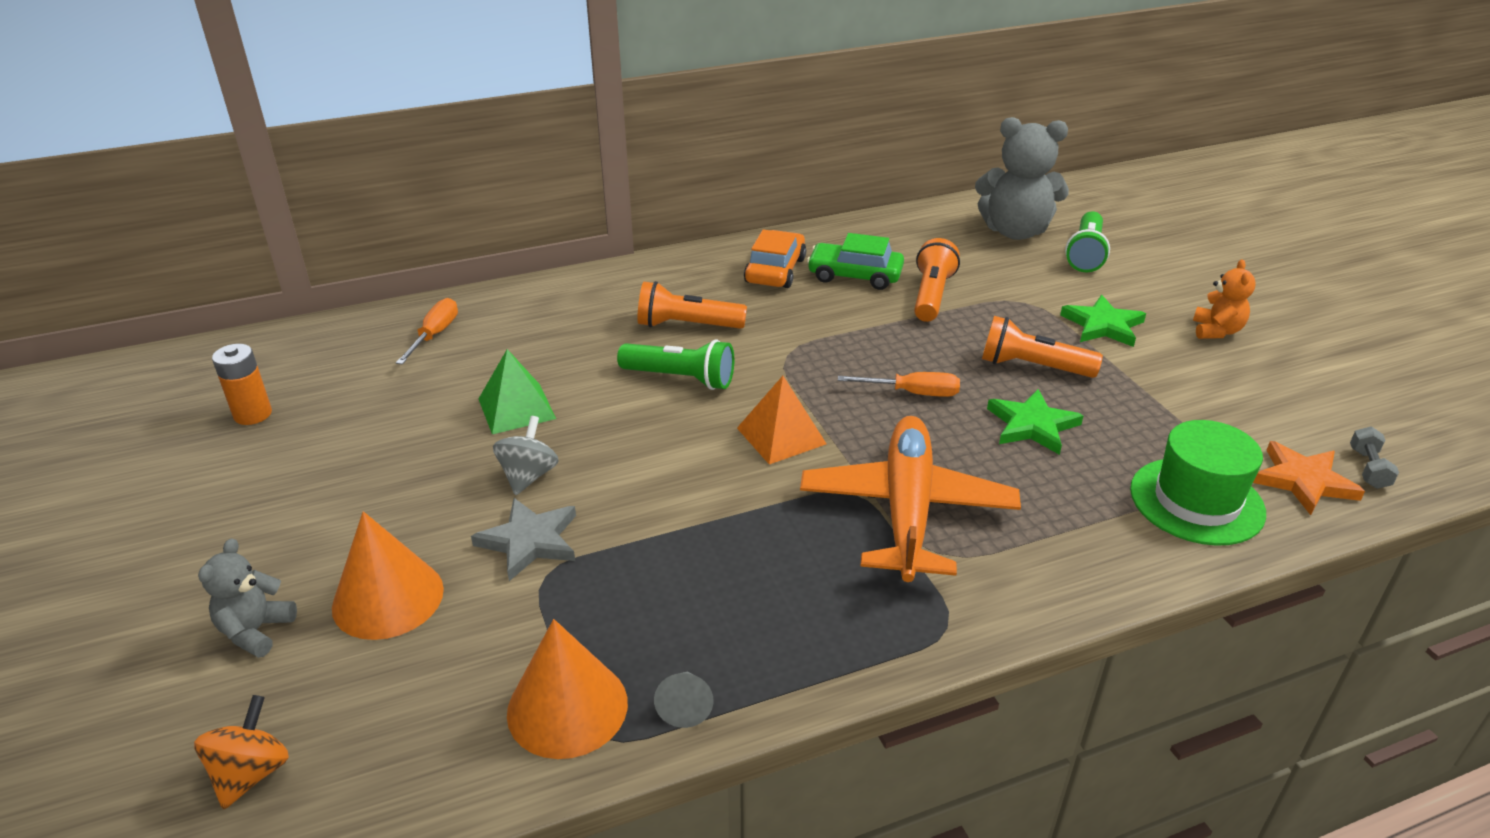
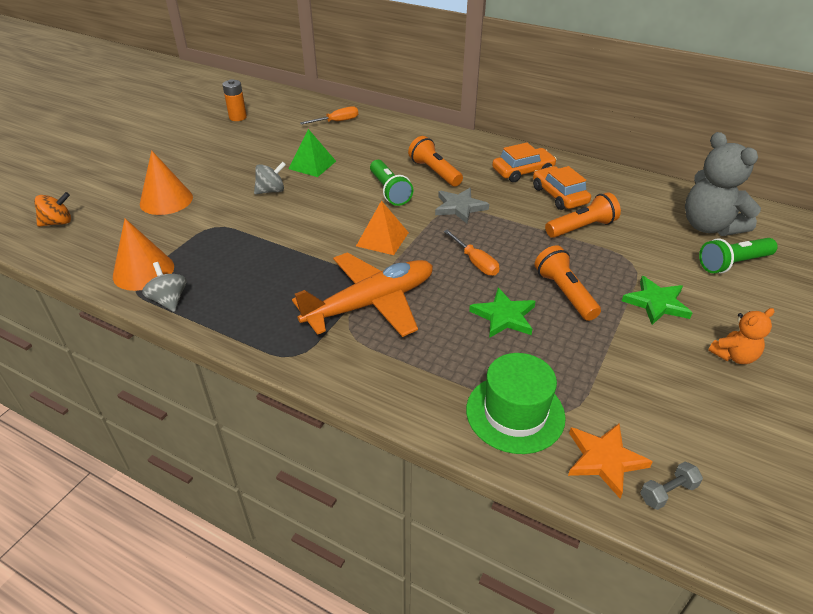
camera: 50 degrees right, 5 degrees up
grey teddy bear [198,538,297,658] -> none
grey star [471,498,576,581] -> grey star moved to [435,188,489,223]
grey cone [654,672,713,728] -> grey spinning top [142,262,186,312]
green car [807,233,904,290] -> orange car [533,166,591,210]

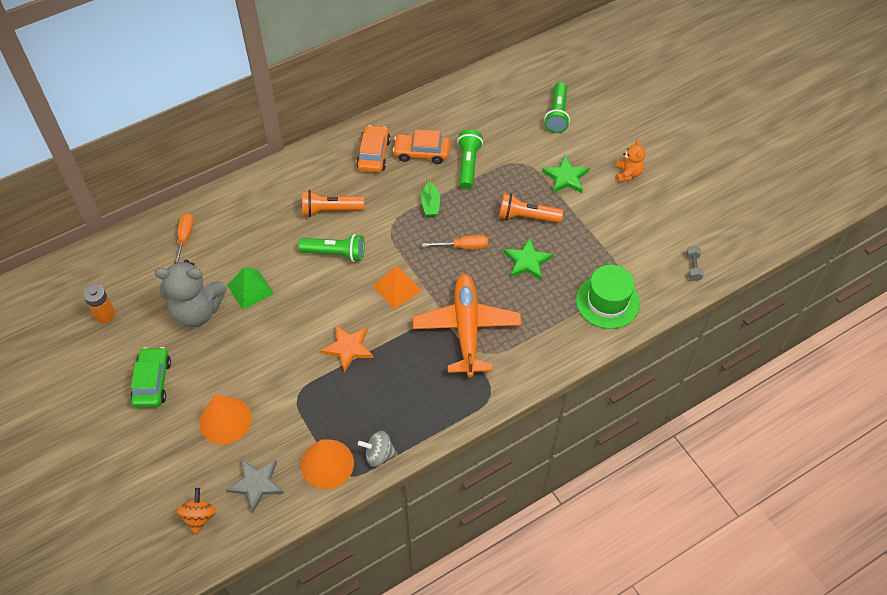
camera: 60 degrees left, 15 degrees up
grey spinning top [254,162,286,194] -> none
grey star [435,188,489,223] -> grey star moved to [226,459,284,512]
orange flashlight [545,192,621,238] -> green flashlight [457,129,483,189]
orange star [568,423,653,499] -> orange star moved to [321,325,373,372]
grey teddy bear [685,132,761,236] -> grey teddy bear moved to [155,260,227,327]
none -> green car [130,347,171,407]
none -> green boat [421,176,440,216]

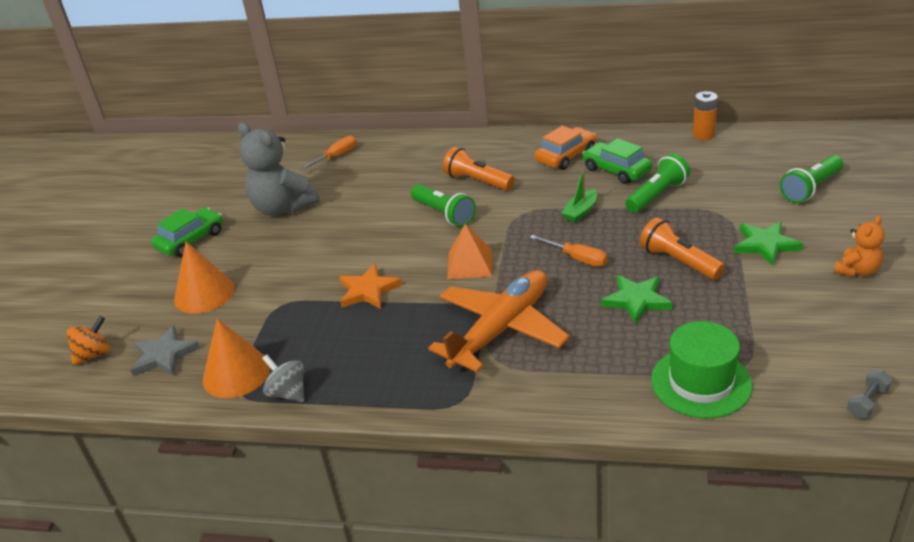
camera: 45 degrees right, 20 degrees down
orange battery [83,285,115,323] -> orange battery moved to [693,91,718,140]
green pyramid [227,267,274,310] -> none
orange car [393,129,450,164] -> green car [582,138,652,184]

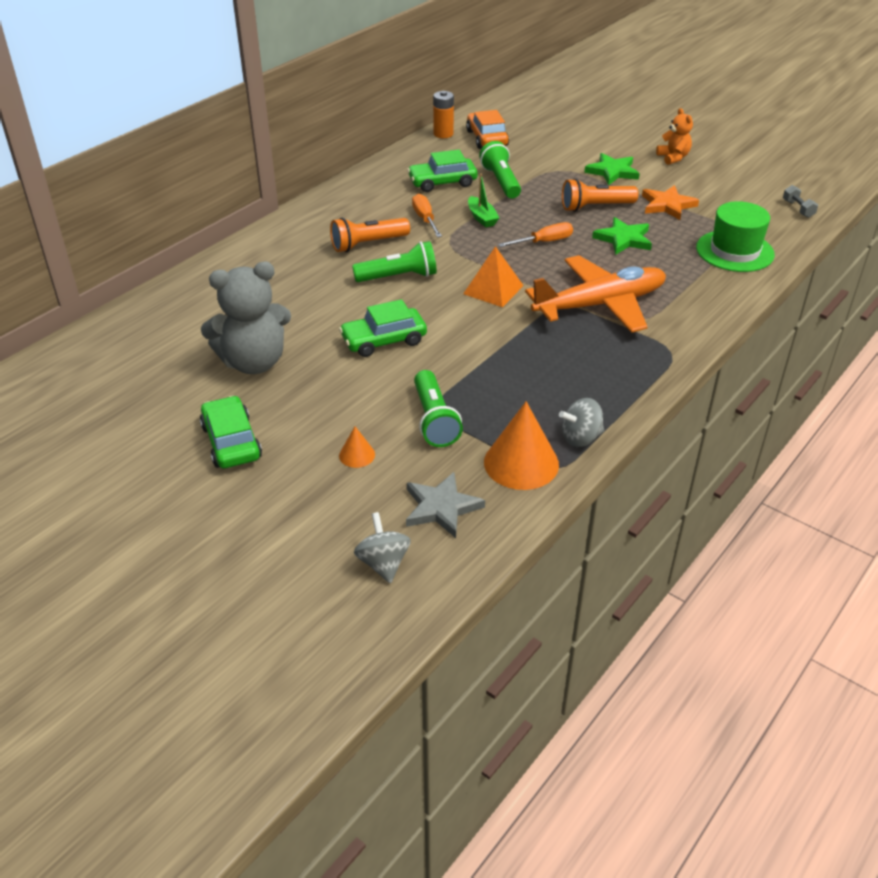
camera: 65 degrees left, 5 degrees up
orange spinning top [66,316,110,366] -> grey spinning top [354,512,411,583]
orange cone [174,242,235,314] -> orange cone [339,427,375,468], size x0.49
orange screwdriver [300,136,357,170] -> orange screwdriver moved to [412,194,442,237]
orange star [339,264,402,309] -> orange star moved to [642,185,699,220]
orange plane [428,270,570,372] -> orange plane turned 90 degrees clockwise [525,255,666,333]
orange car [535,126,597,170] -> orange car moved to [466,110,509,149]
green flashlight [780,155,844,203] -> green flashlight moved to [414,370,463,447]
none -> green car [339,299,427,357]

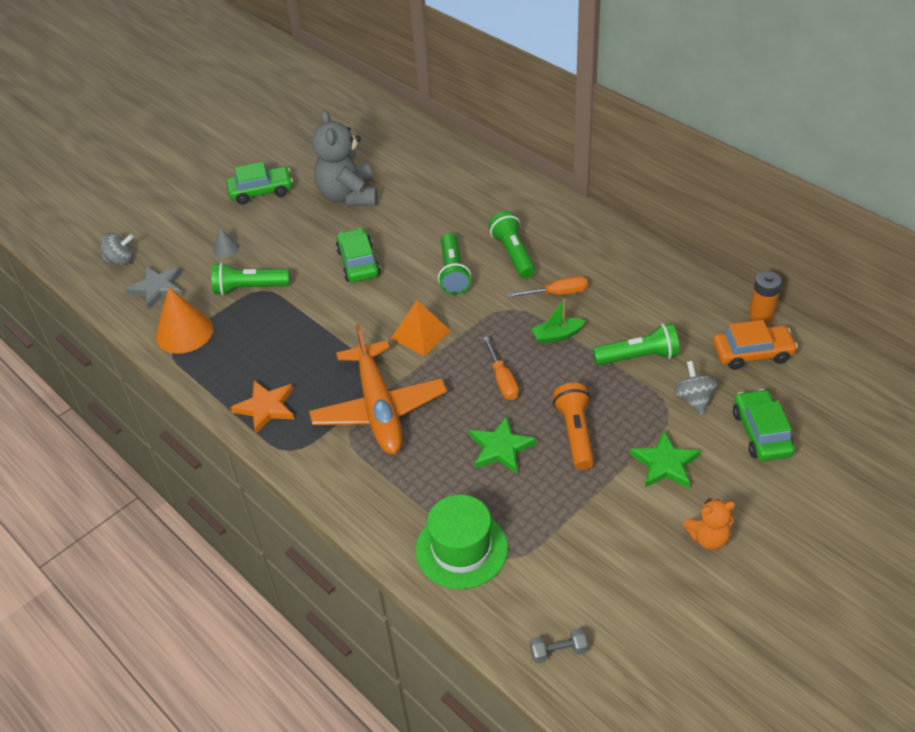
camera: 100 degrees right, 5 degrees up
orange flashlight [330,218,410,252] -> green flashlight [488,211,535,279]
orange cone [339,427,375,468] -> grey cone [213,228,239,258]
green car [407,150,477,192] -> green car moved to [733,389,795,461]
grey spinning top [559,398,604,447] -> grey spinning top moved to [674,361,718,414]
orange star [642,185,699,220] -> orange star moved to [230,380,294,434]

